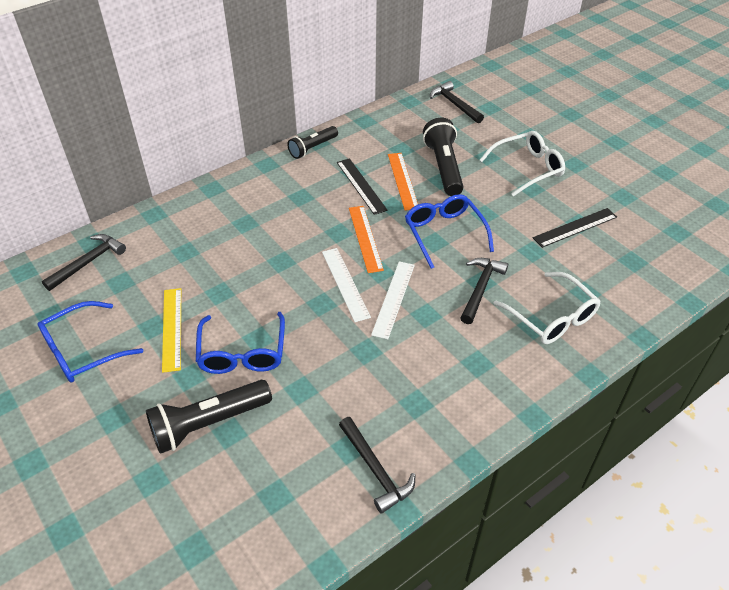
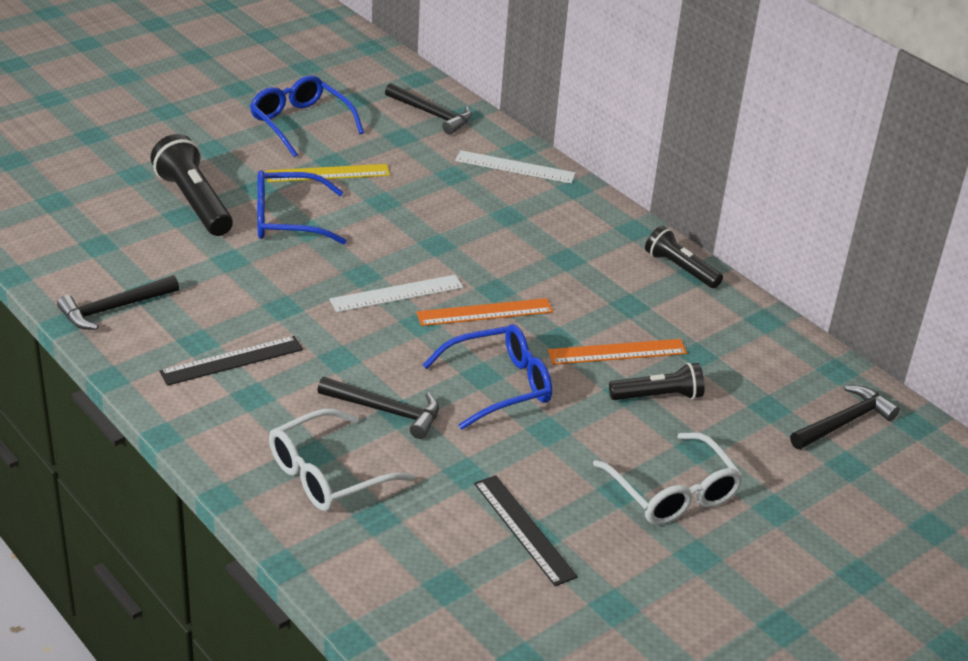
camera: 85 degrees right, 10 degrees down
black ruler [337,158,388,215] -> black ruler moved to [159,336,303,386]
white ruler [371,261,415,339] -> white ruler moved to [455,150,576,184]
black flashlight [423,118,463,196] -> black flashlight [609,363,705,400], size x0.64

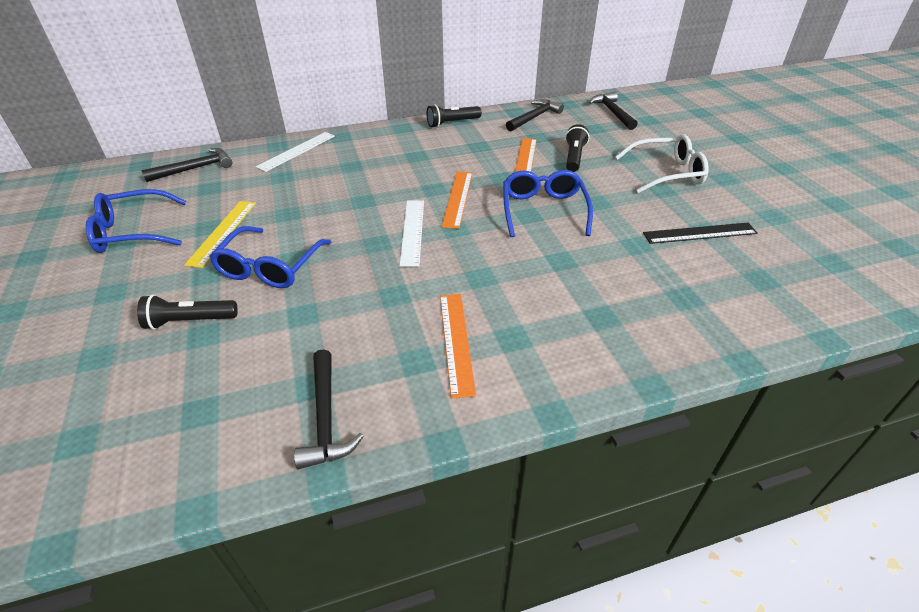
camera: 65 degrees left, 5 degrees up
black flashlight [150,134,233,236] -> black flashlight [137,295,238,330], size x0.64
black ruler [159,336,303,386] -> orange ruler [440,294,476,399]
white glasses [269,409,415,511] -> none
black hammer [317,377,439,439] -> black hammer moved to [506,99,564,131]

